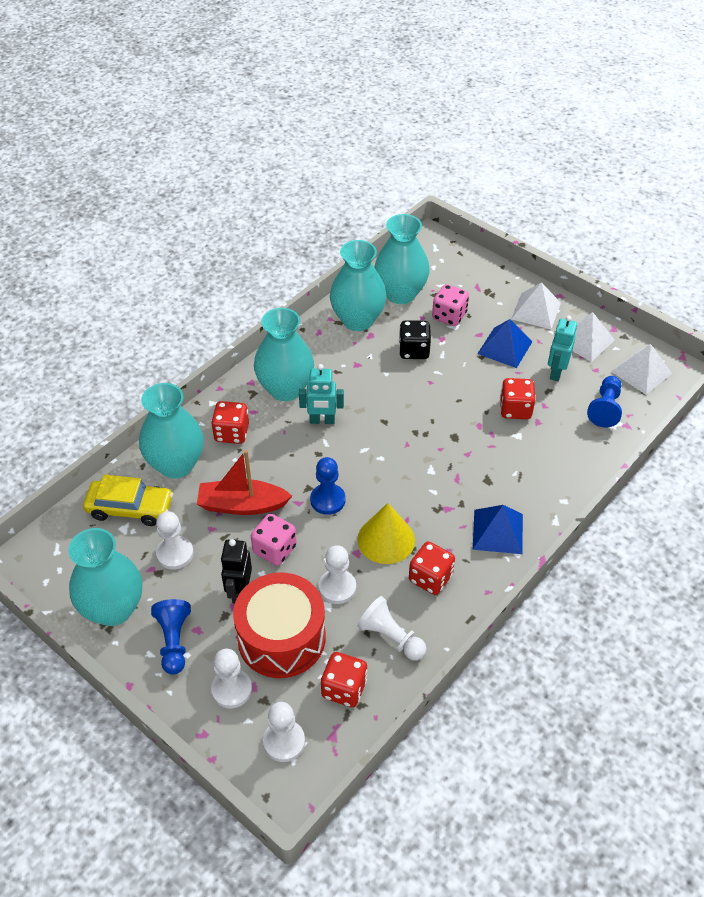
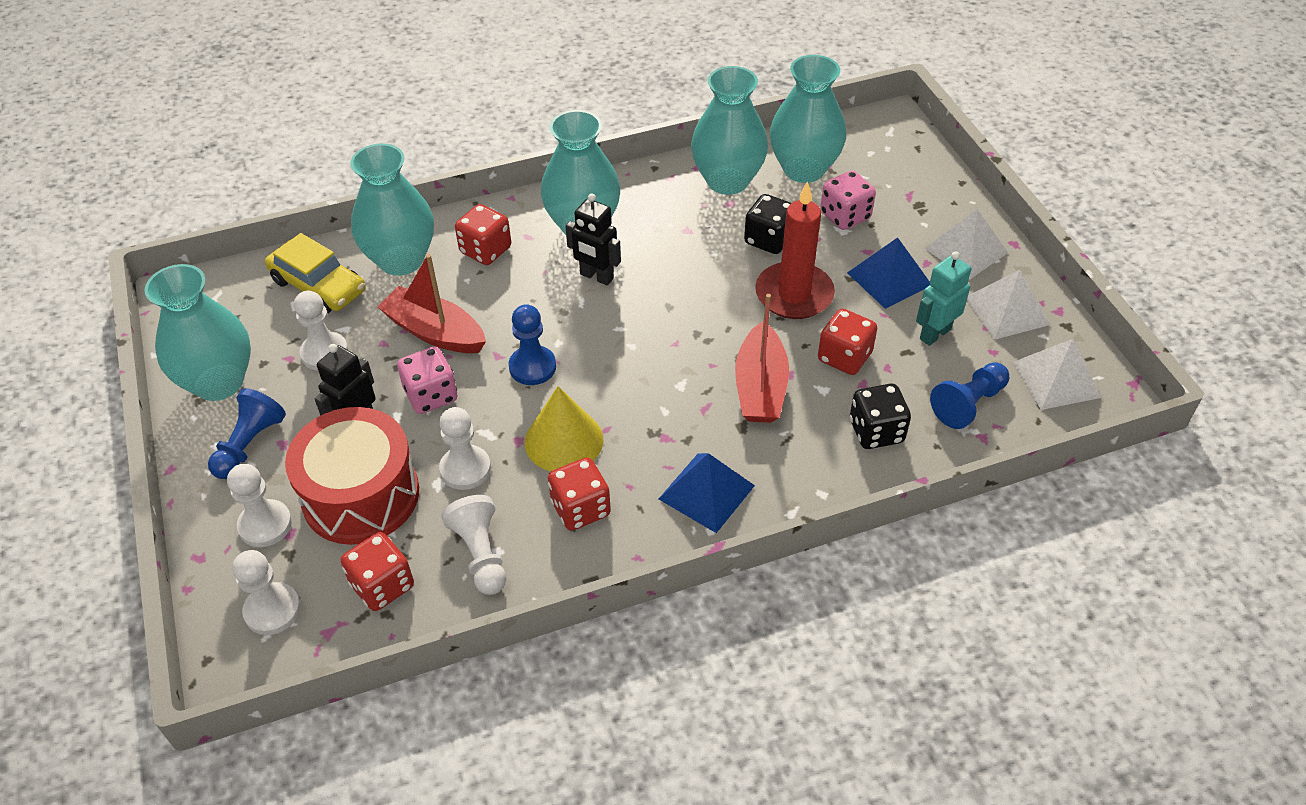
camera: 30 degrees right, 0 degrees up
turquoise robot [299,364,344,424] -> black robot [565,193,621,285]
none -> red boat [735,294,789,423]
none -> red candle [755,181,835,319]
none -> black dice [850,384,911,449]

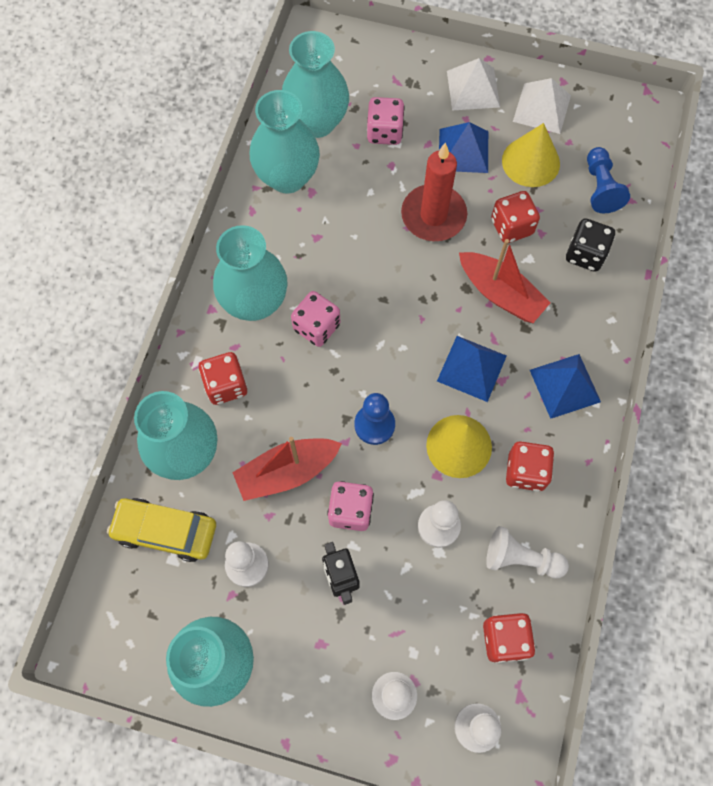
camera: 55 degrees left, 20 degrees up
blue pawn [208,388,286,479] -> none
yellow car [265,233,366,313] -> yellow car turned 150 degrees counterclockwise [107,498,216,562]
red drum [285,407,419,545] -> none
black robot [565,193,621,285] -> pink dice [291,291,340,347]
black dice [744,194,791,254] -> none
turquoise robot [916,251,971,346] -> yellow cone [502,123,560,187]
white pyramid [1013,339,1102,410] -> none
none -> blue pyramid [437,336,507,402]

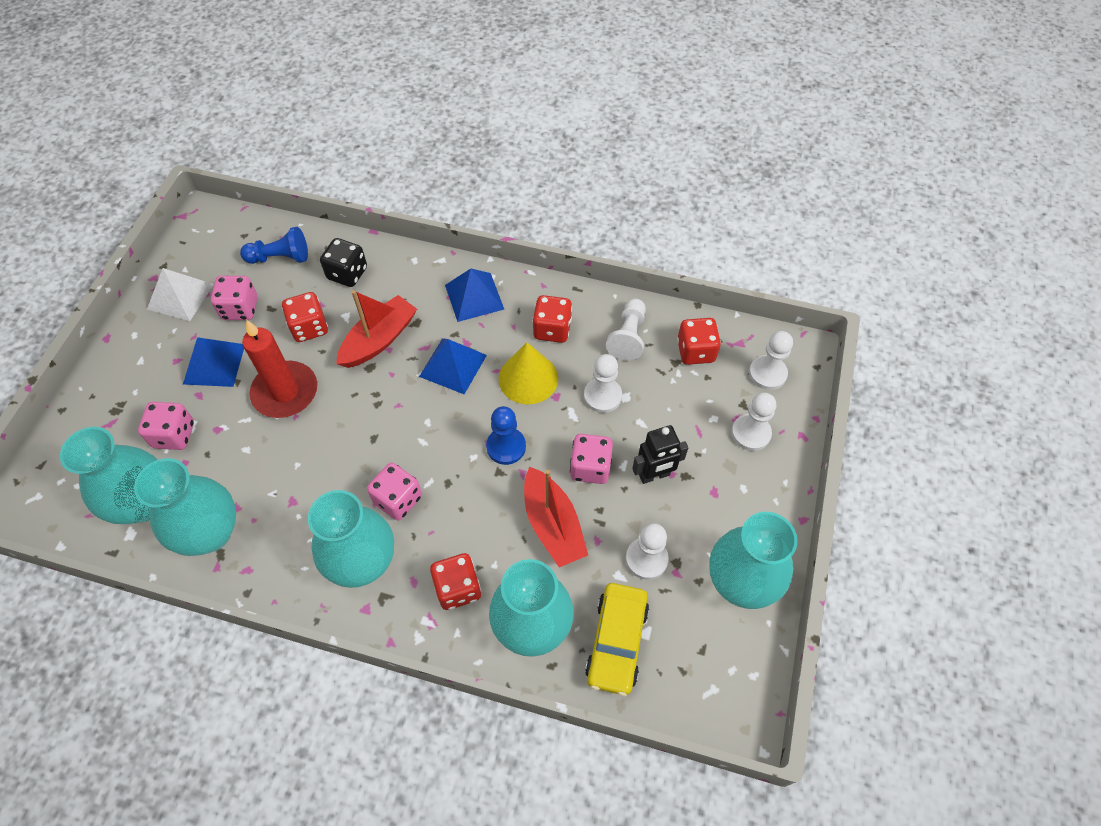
camera: 90 degrees left, 10 degrees down
white pyramid [447,58,500,111] -> none
yellow cone [502,123,560,187] -> pink dice [211,276,258,320]

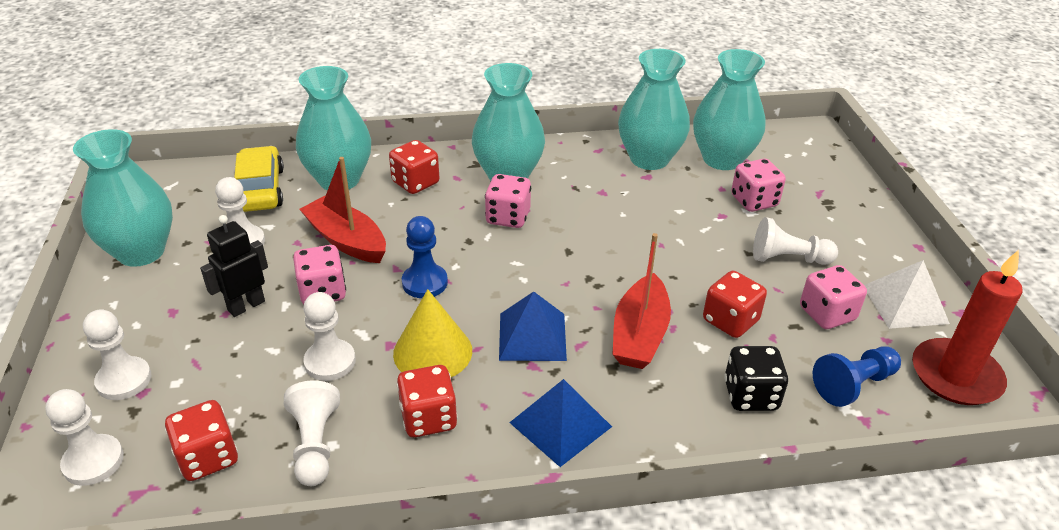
camera: 155 degrees right, 20 degrees down
blue pyramid [183,337,244,387] -> white pawn [753,217,838,265]
red candle [242,320,317,418] -> red candle moved to [912,250,1022,405]

